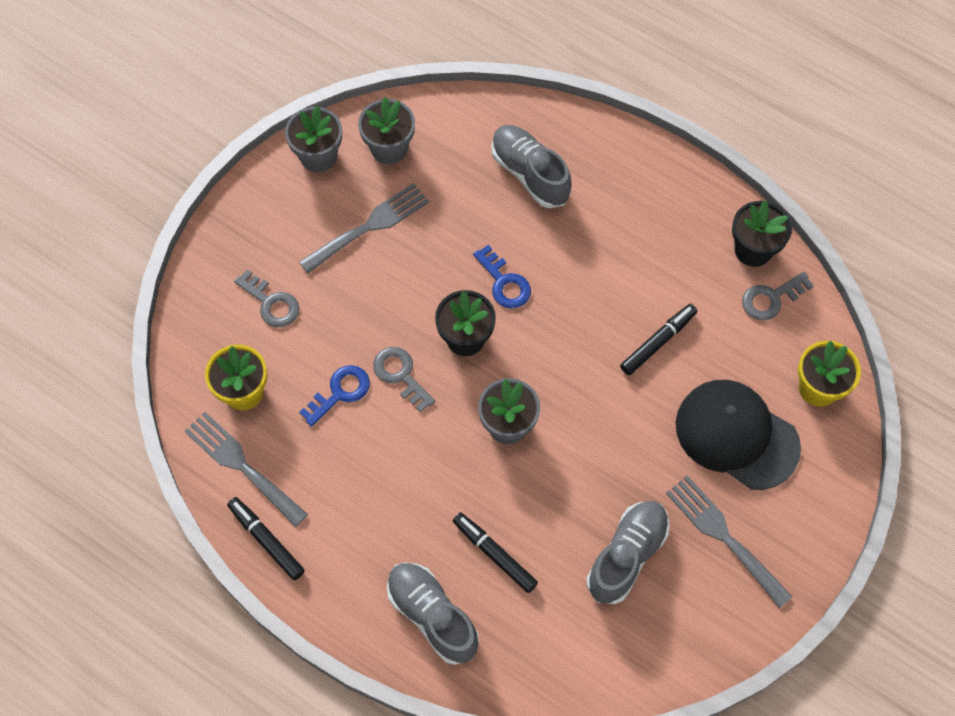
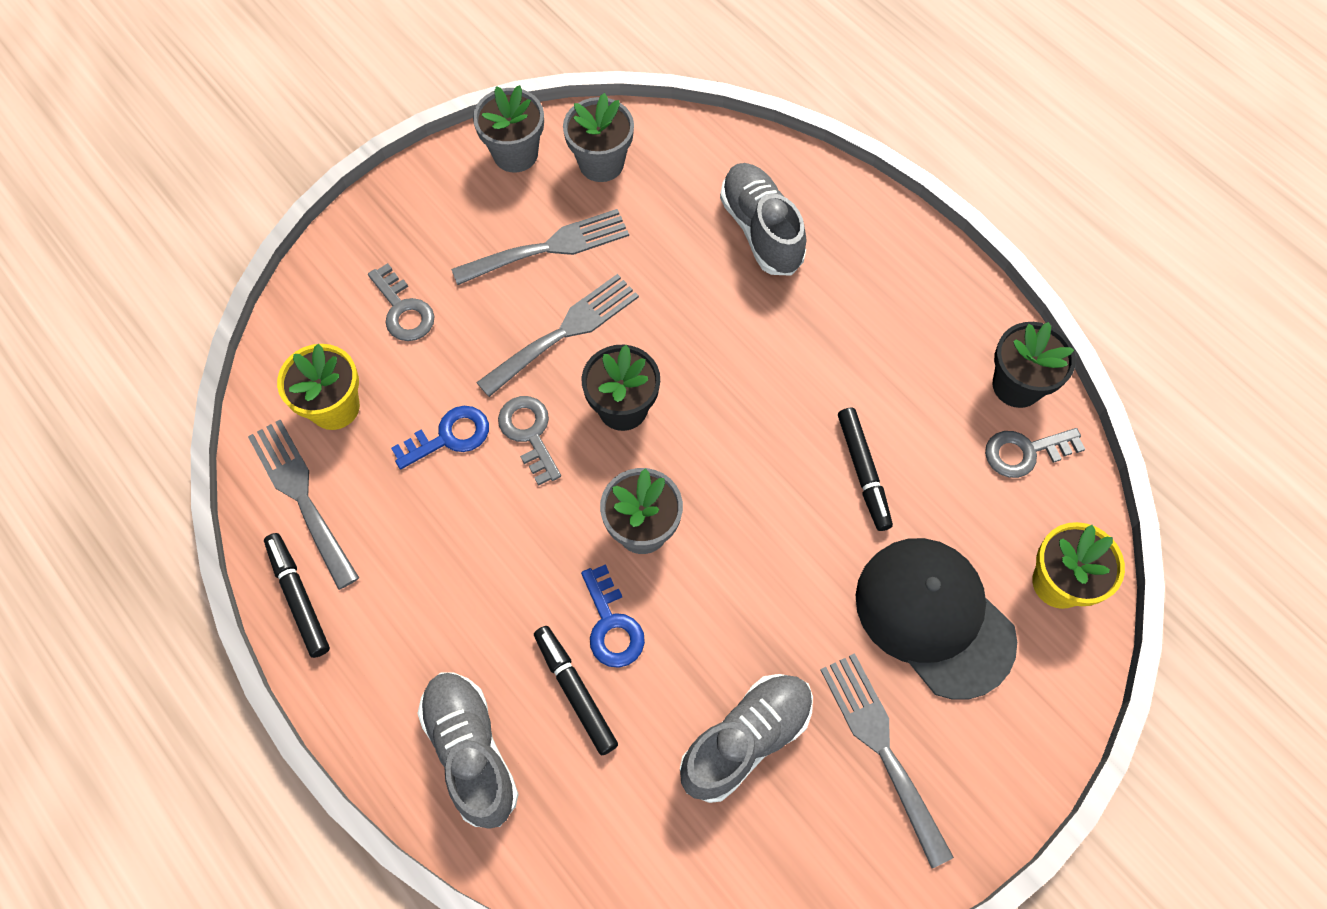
camera: 15 degrees right, 0 degrees up
blue key [473,245,531,309] -> blue key moved to [581,564,645,668]
black marker [620,304,697,375] -> black marker turned 105 degrees clockwise [838,408,893,531]
none -> grey fork [476,274,639,397]

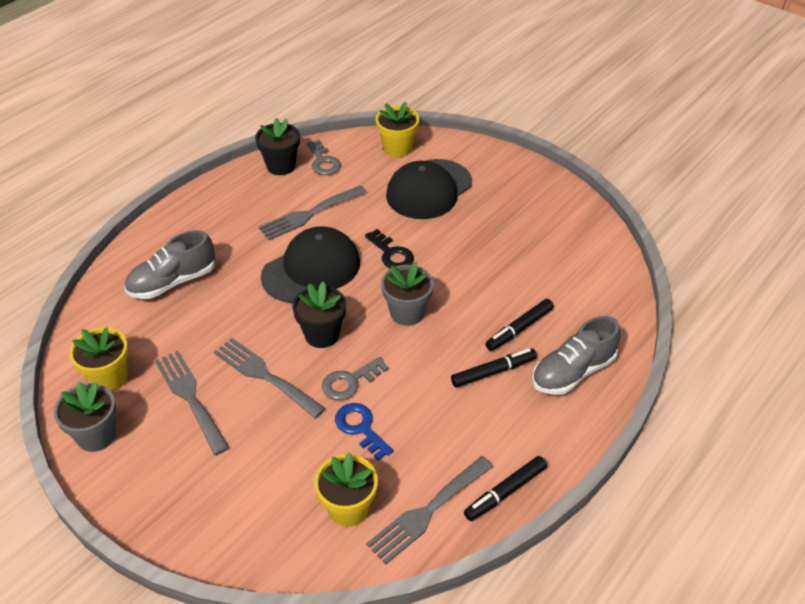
camera: 100 degrees left, 20 degrees down
grey key [368,263,435,341] -> none
grey flower pot [563,93,634,182] -> yellow flower pot [70,327,129,392]
blue key [581,564,645,668] -> none
grey shoe [680,674,813,803] -> none
grey fork [820,653,954,868] -> grey fork moved to [259,185,367,240]
black marker [838,408,893,531] -> black marker moved to [451,348,537,388]
none -> black cap [261,226,360,303]
none -> black key [365,229,414,269]

